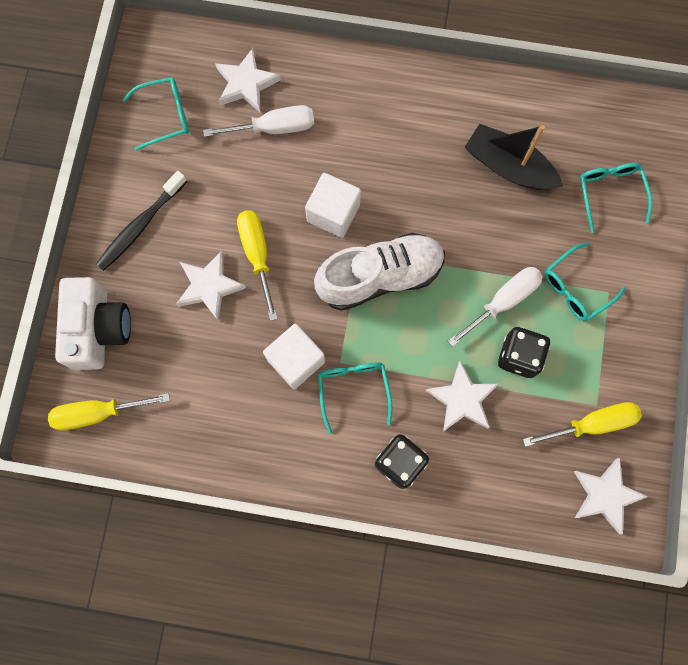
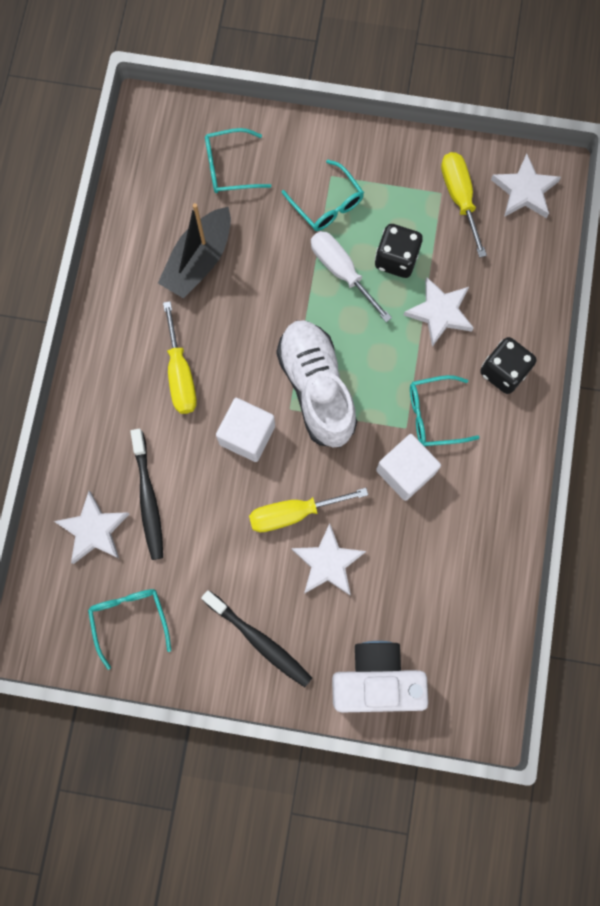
camera: 90 degrees left, 0 degrees up
yellow screwdriver [48,393,170,430] -> yellow screwdriver moved to [163,301,197,414]
white screwdriver [203,105,314,137] -> black toothbrush [130,429,163,560]

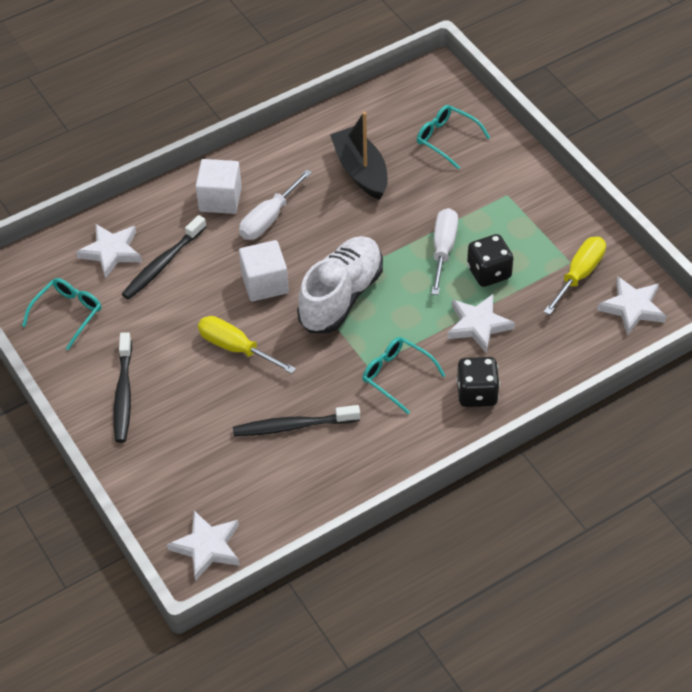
camera: 50 degrees right, 25 degrees down
black boat [158,203,231,299] -> black boat turned 75 degrees clockwise [330,112,388,200]
yellow screwdriver [163,301,197,414] -> white screwdriver [239,170,312,240]
turquoise glasses [282,159,364,231] -> none
white star [292,523,366,595] -> white star moved to [167,511,240,581]
white camera [332,641,428,713] -> none
white cube [376,434,441,501] -> white cube moved to [196,159,242,214]
none -> black toothbrush [233,405,360,436]

